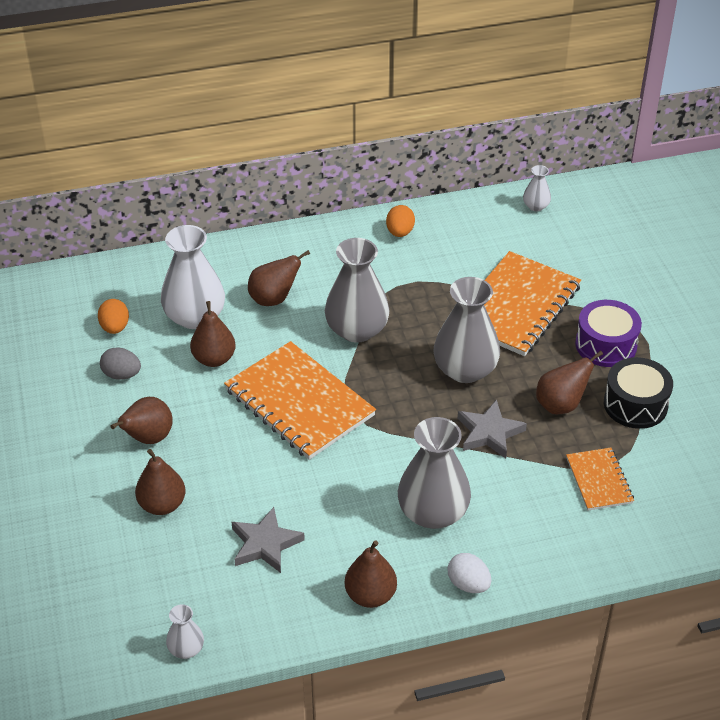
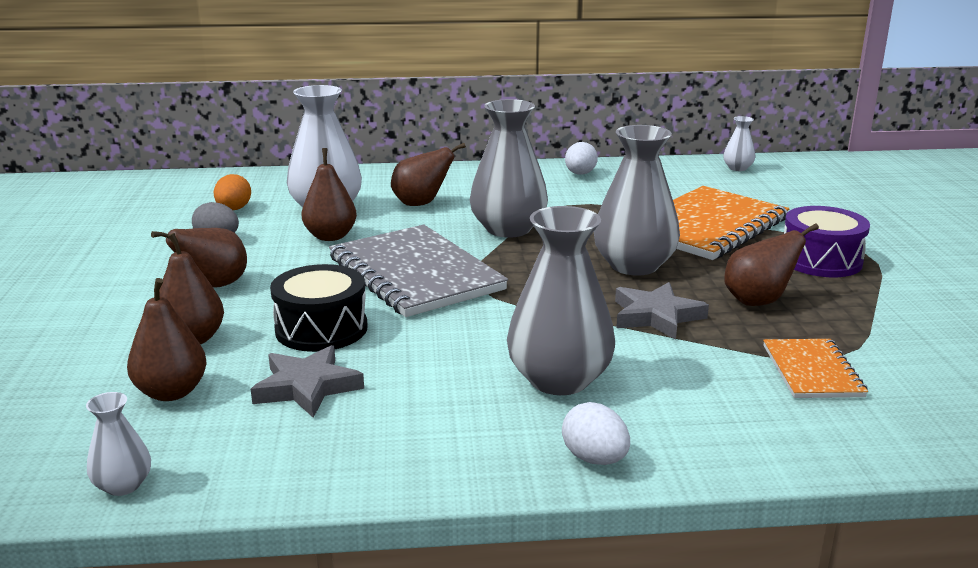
camera: 10 degrees right, 20 degrees down
orange notebook [224,341,376,460] -> grey notebook [329,225,508,317]
brown pear [345,540,397,608] -> brown pear moved to [127,278,207,401]
orange egg [386,205,415,237] -> white egg [565,142,598,175]
black drum [604,357,673,429] -> black drum moved to [270,264,368,352]

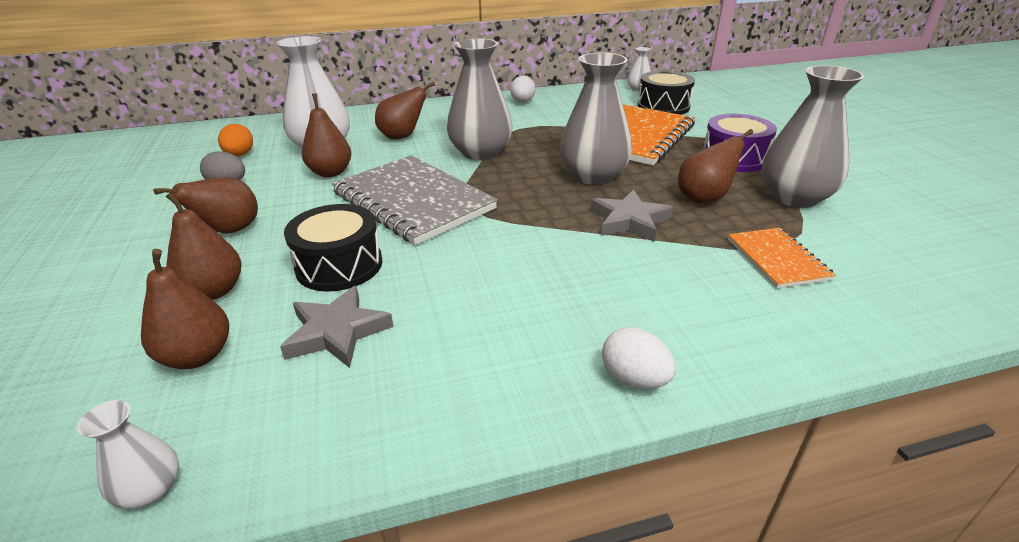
camera: 10 degrees left, 10 degrees up
grey vase [507,206,615,395] -> grey vase moved to [762,65,865,208]
none -> black drum [638,71,695,115]

